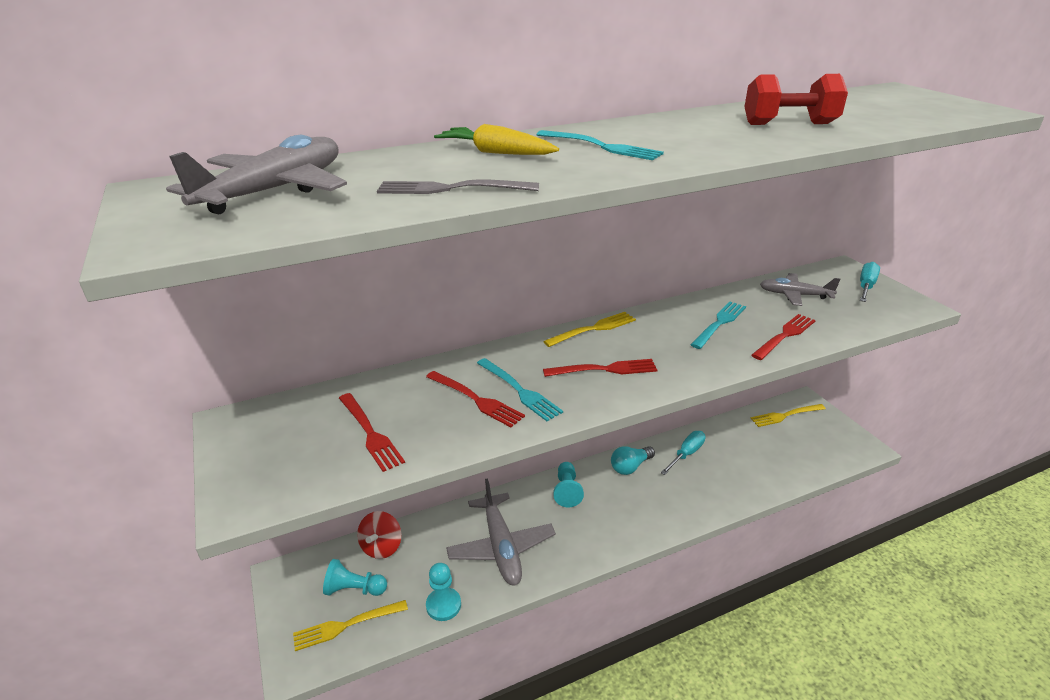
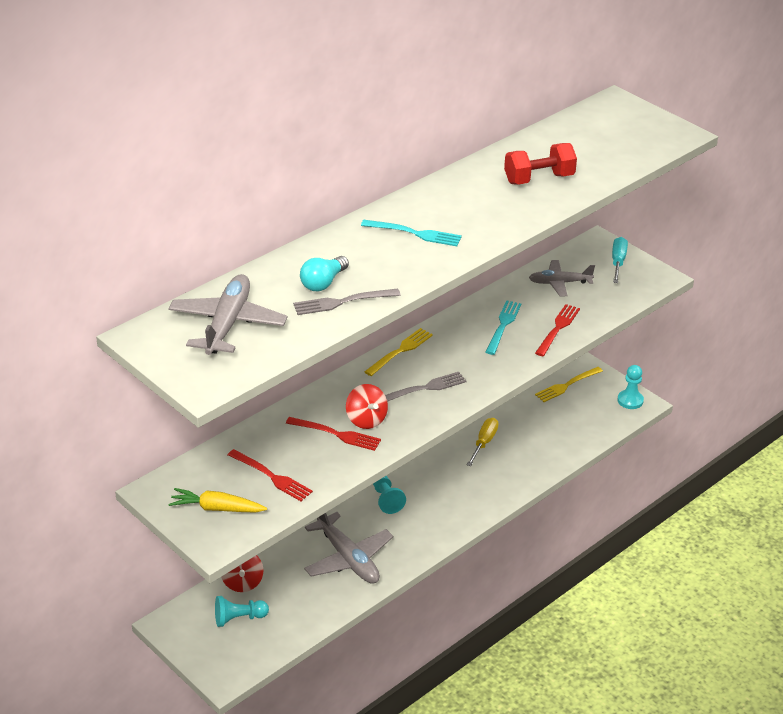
camera: 20 degrees left, 5 degrees up
yellow fork [293,600,408,651] -> none
turquoise pawn [426,563,461,621] -> turquoise pawn moved to [617,365,644,409]
yellow carrot [434,124,559,155] -> yellow carrot moved to [169,488,267,513]
turquoise fork [477,358,563,421] -> red spinning top [346,384,388,429]
red fork [543,359,658,377] -> grey fork [385,372,466,402]
turquoise light bulb [611,446,655,475] -> turquoise light bulb moved to [300,256,349,291]
turquoise screwdriver [661,431,705,475] -> yellow screwdriver [467,418,498,466]

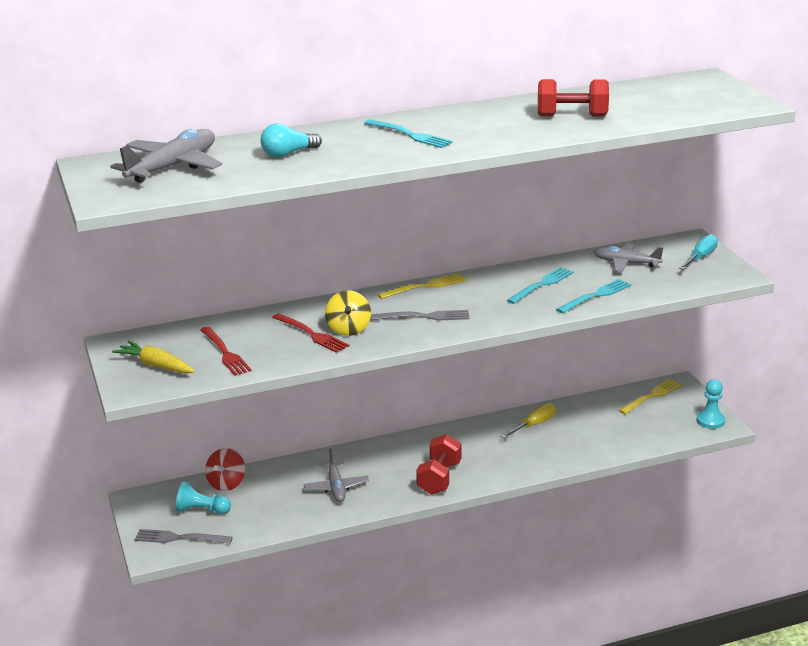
camera: 25 degrees right, 10 degrees down
grey fork [293,289,401,315] -> grey fork moved to [134,529,233,544]
grey plane [304,512,393,584] -> grey plane [303,449,369,502], size x0.65
red spinning top [346,384,388,429] -> yellow spinning top [325,290,371,336]
turquoise pawn [373,475,406,514] -> none
red fork [535,304,580,356] -> turquoise fork [556,279,631,313]
yellow fork [535,367,603,402] -> yellow fork turned 150 degrees clockwise [619,379,681,414]
none -> red dumbbell [416,434,462,495]

